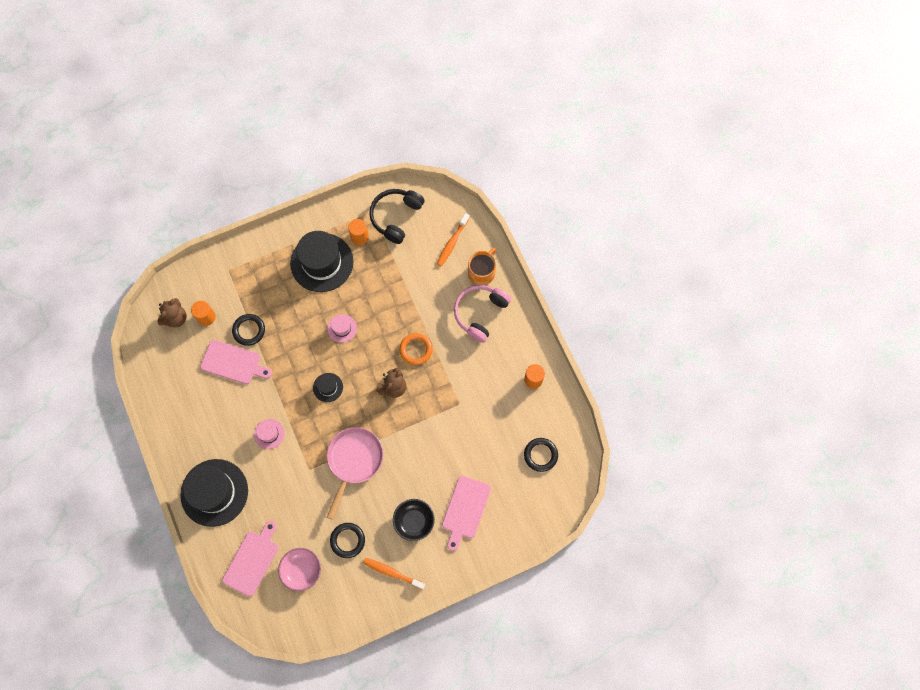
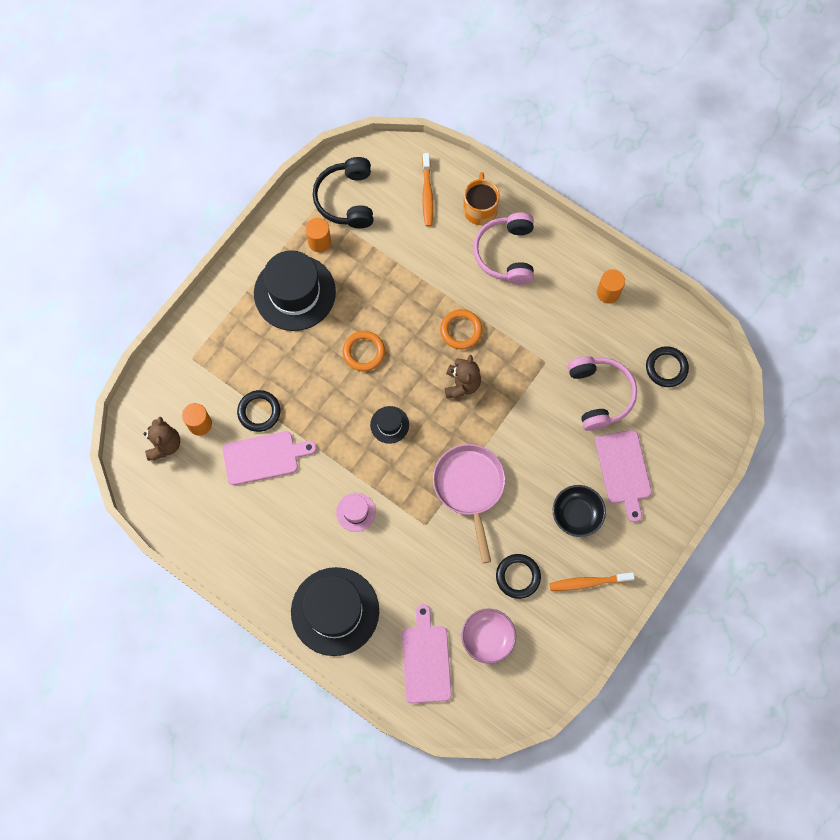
camera: 30 degrees left, 0 degrees up
pink hat [327,314,357,343] -> orange ring [343,331,385,371]
none -> pink headphones [568,356,637,431]

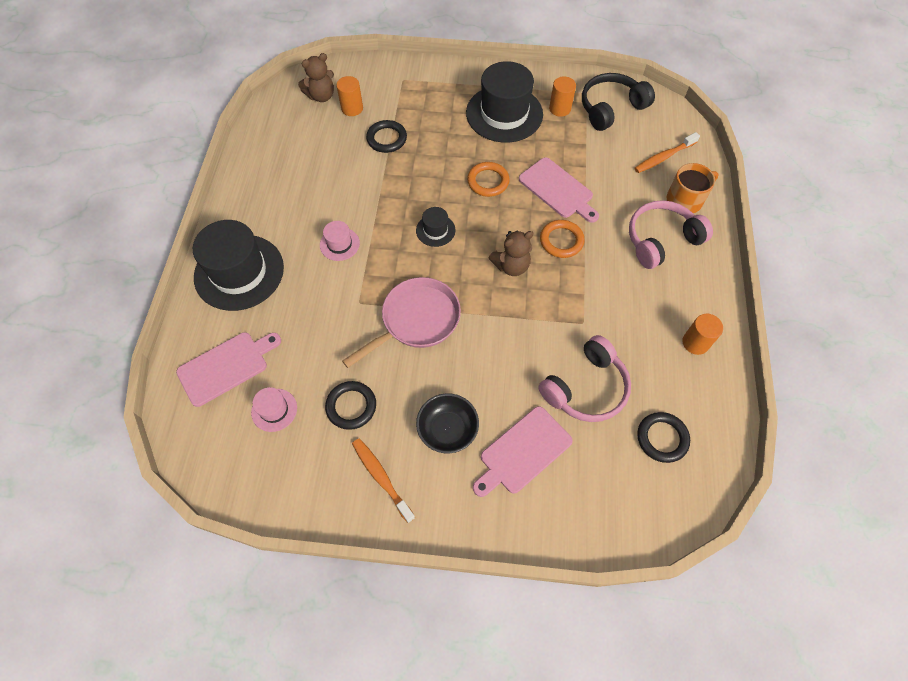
camera: 60 degrees right, 10 degrees down
pink cutting board [223,431,317,485] -> pink cutting board moved to [519,157,599,223]
pink bowl [462,608,516,664] -> pink hat [251,387,297,432]

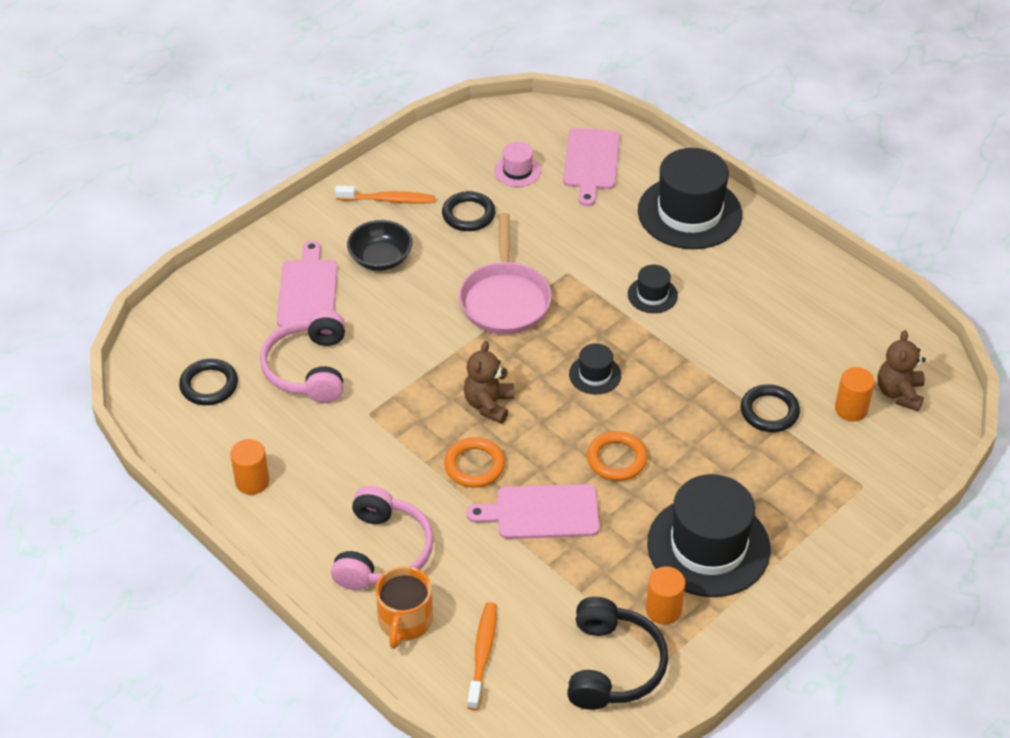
camera: 130 degrees right, 15 degrees down
pink hat [320,221,360,261] -> black hat [628,265,678,313]

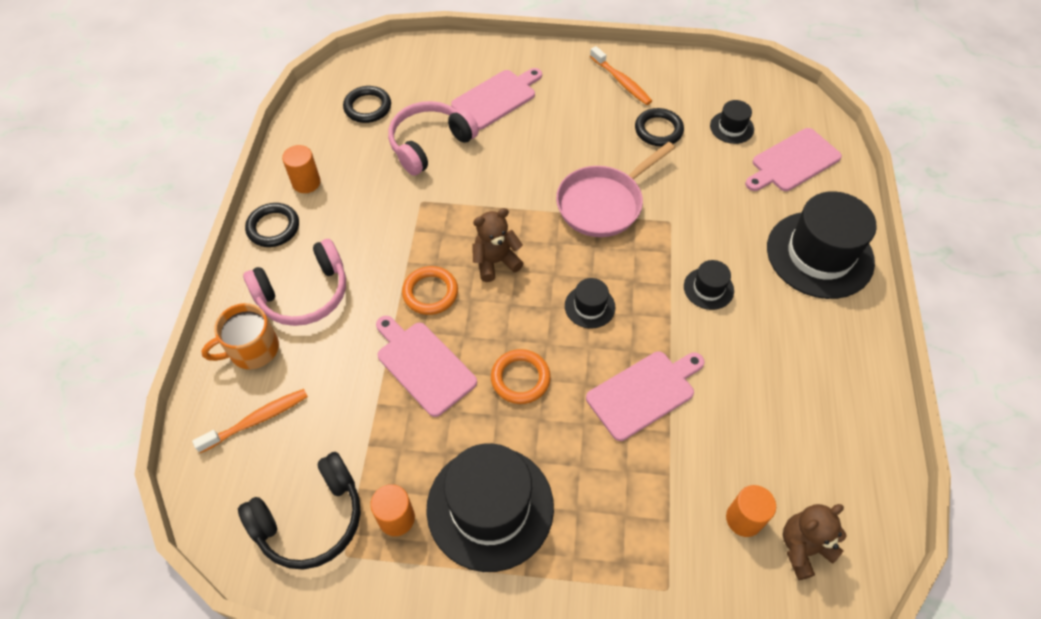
camera: 50 degrees right, 10 degrees up
black bowl [347,220,413,271] -> none
pink hat [494,142,541,187] -> black hat [710,100,754,144]
black ring [741,384,800,432] -> black ring moved to [245,203,299,247]
none -> pink cutting board [586,351,705,441]

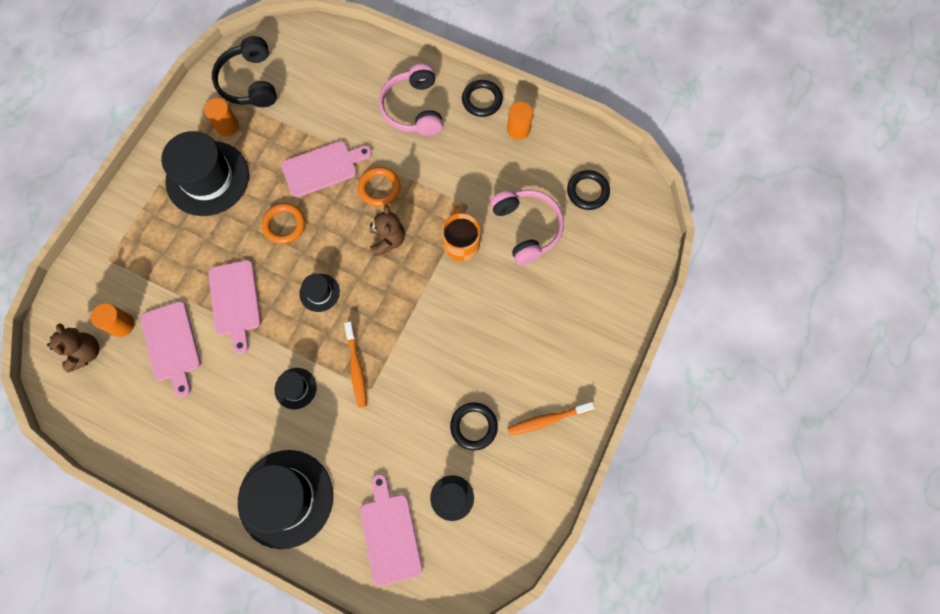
camera: 110 degrees right, 15 degrees up
orange toothbrush [192,389,308,453] -> orange toothbrush moved to [344,321,367,408]
orange mug [201,303,279,369] -> orange mug moved to [442,205,481,261]
pink cutting board [451,68,542,130] -> pink cutting board moved to [141,301,201,397]
pink pan [556,142,675,237] -> none

